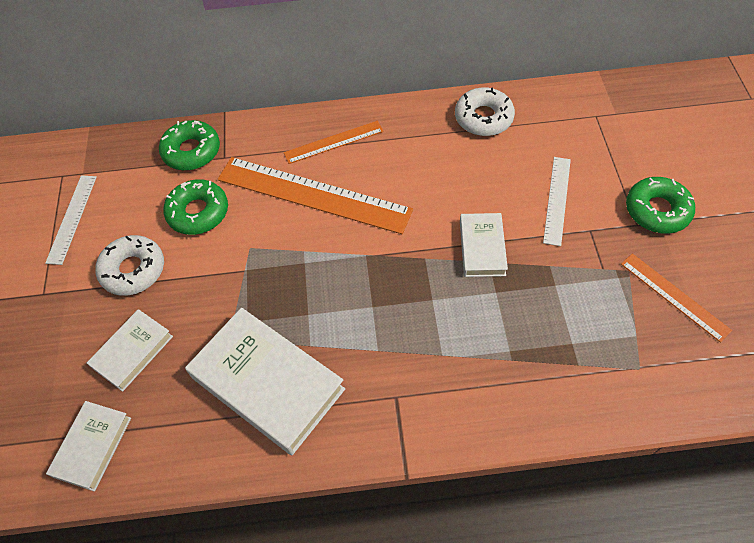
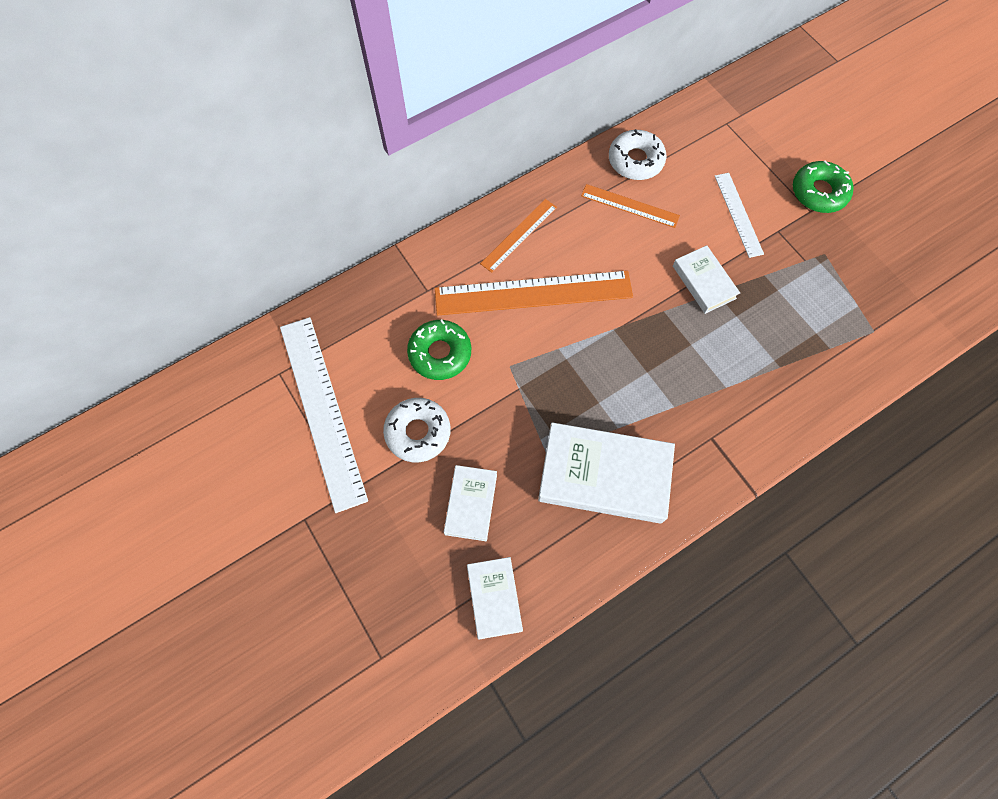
camera: 30 degrees left, 10 degrees up
white ruler [45,175,97,265] -> white ruler [280,317,368,513], size x1.88
green donut [159,120,220,171] -> none
orange ruler [621,253,732,343] -> orange ruler moved to [581,184,680,228]

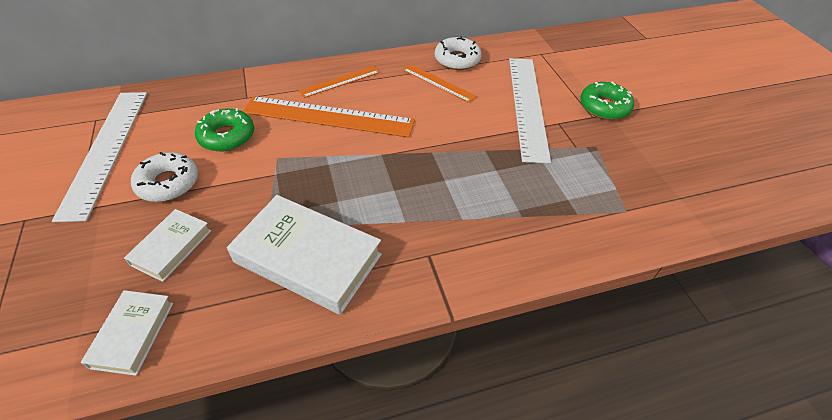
camera: 15 degrees right, 20 degrees down
white book [673,245,740,314] -> none
white ruler [715,173,764,258] -> white ruler [509,58,551,164], size x1.88

